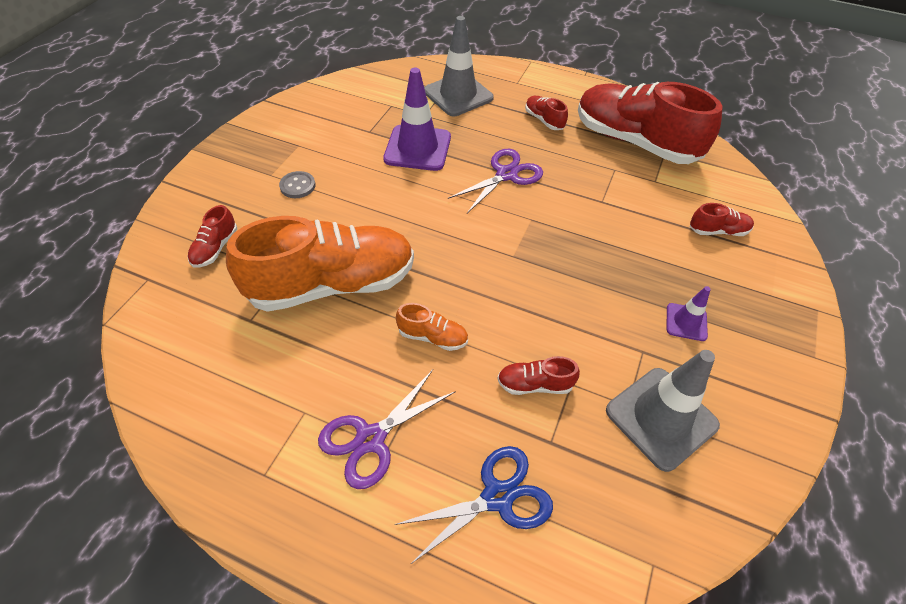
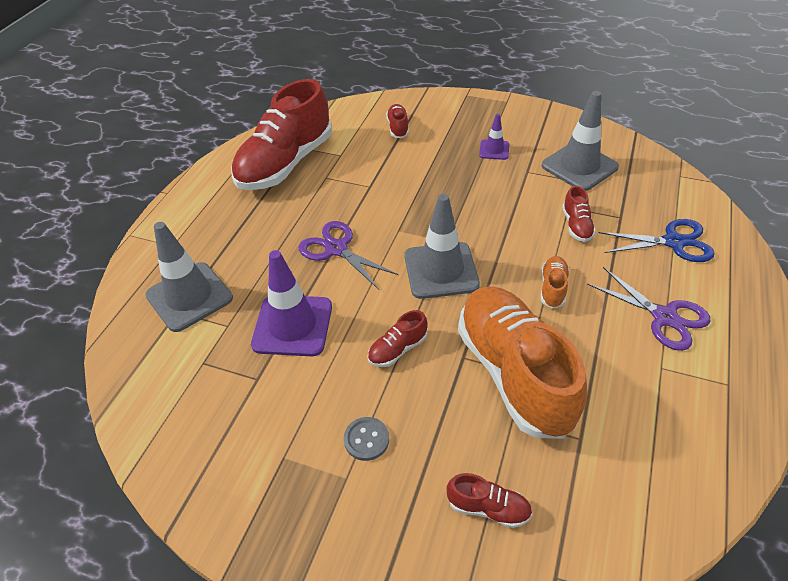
camera: 90 degrees left, 5 degrees down
blue scissors [394,446,553,564] -> blue scissors turned 120 degrees clockwise [599,219,715,262]
red shoe [525,96,568,130] -> red shoe moved to [368,310,427,367]
none -> grey traffic cone [404,194,480,299]

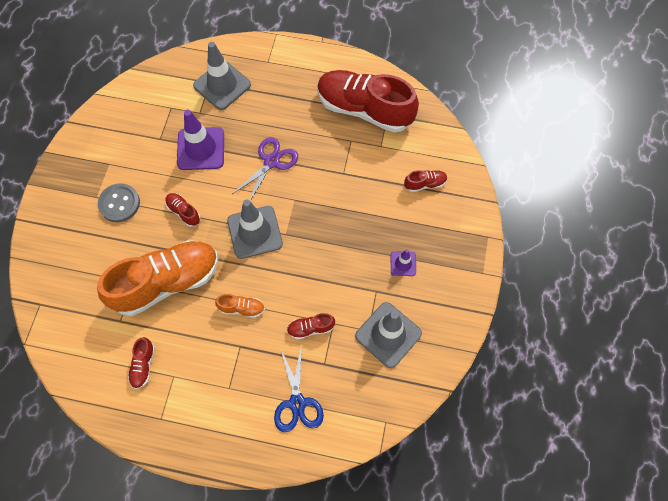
camera: 80 degrees right, 20 degrees up
grey button [344,417,389,461] -> grey button [98,183,140,222], size x1.56
red shoe [447,473,533,528] -> red shoe moved to [128,337,155,389]
purple scissors [587,267,710,351] -> none

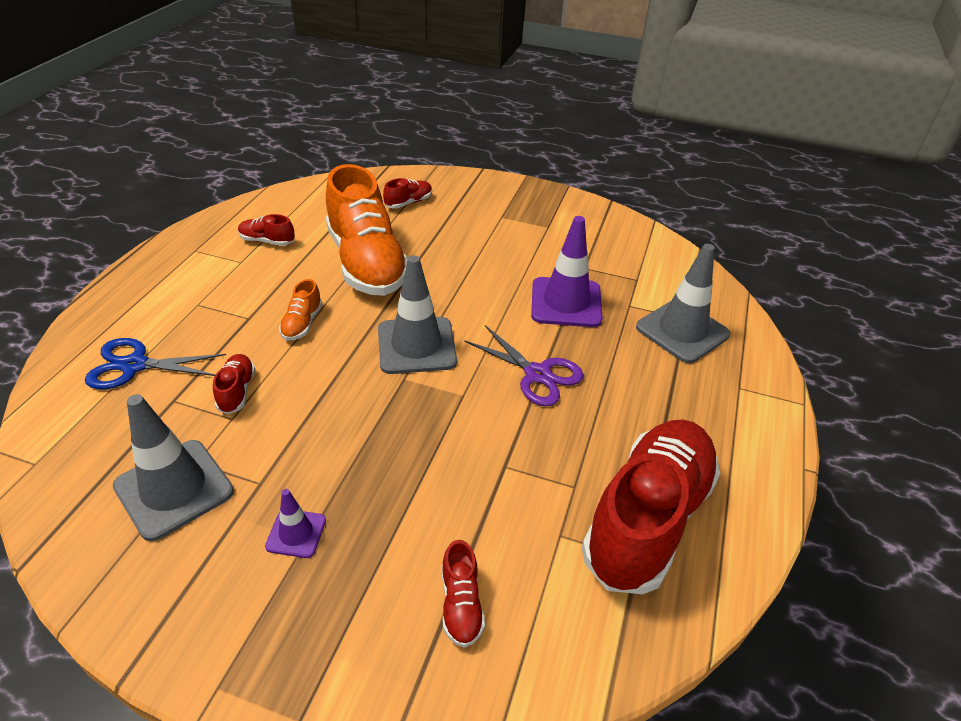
camera: 95 degrees right, 25 degrees down
grey button [98,183,140,222] -> none
red shoe [165,193,200,227] -> red shoe moved to [383,178,432,208]

